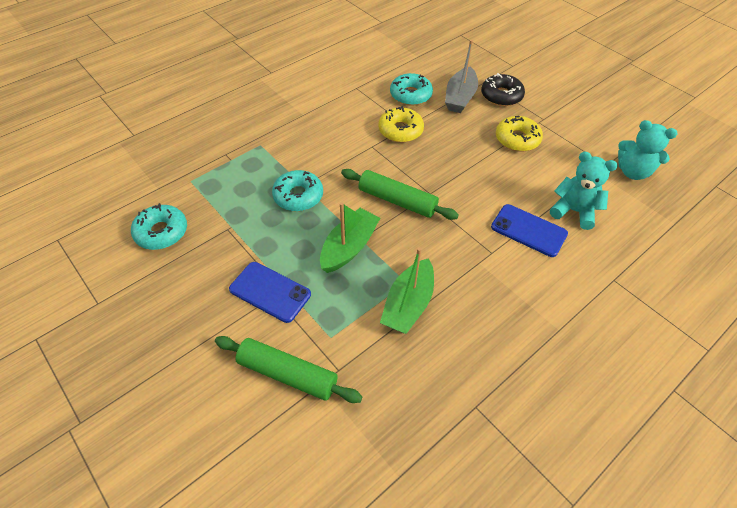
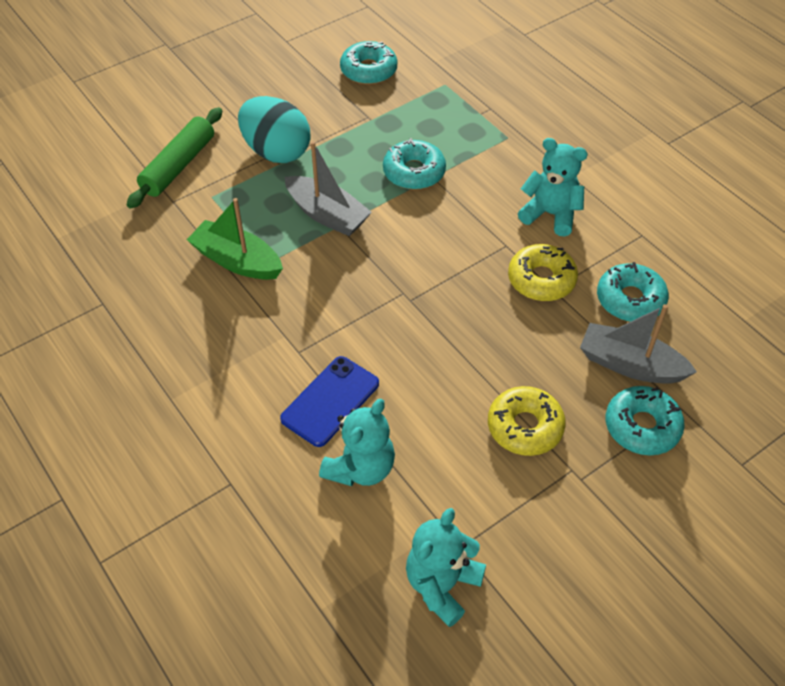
camera: 95 degrees right, 0 degrees up
blue phone [229,262,311,323] -> turquoise egg [238,96,311,163]
green boat [320,202,380,273] -> grey boat [285,141,372,236]
green rolling pin [341,169,459,220] -> none
black donut [481,73,525,106] -> turquoise donut [606,386,685,455]
none -> turquoise teddy bear [518,138,588,237]

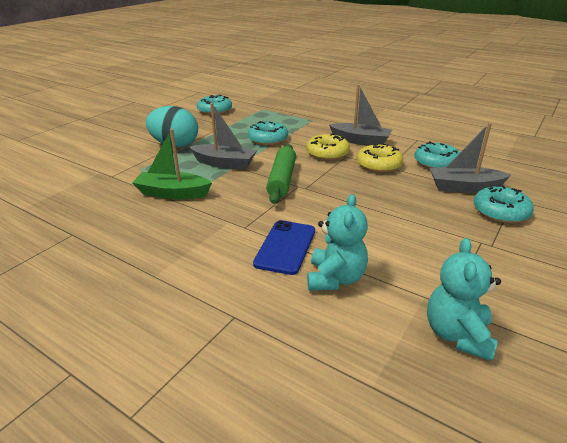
camera: 20 degrees left, 20 degrees down
green rolling pin [127,107,222,209] -> green rolling pin moved to [266,144,296,204]
yellow donut [488,386,566,456] -> yellow donut moved to [306,133,350,160]
turquoise teddy bear [518,138,588,237] -> grey boat [329,84,392,145]

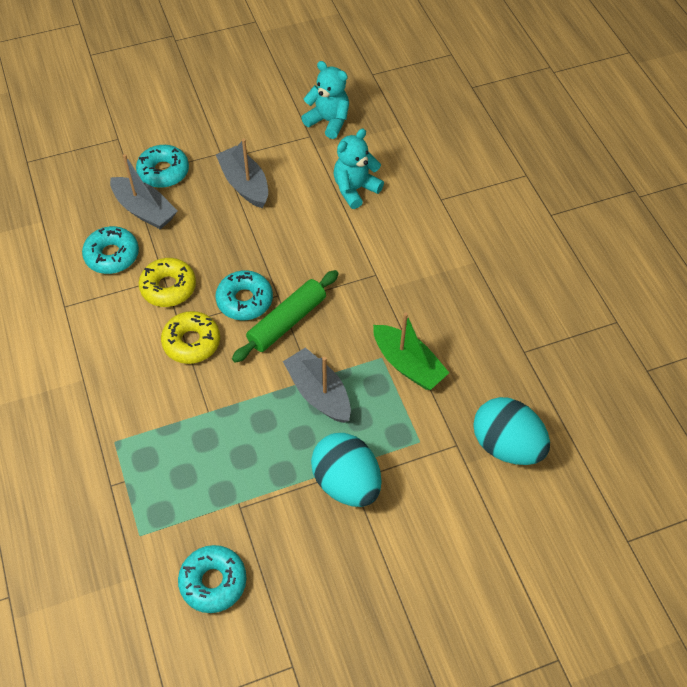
camera: 145 degrees left, 25 degrees up
turquoise donut [248,121,288,145] -> turquoise donut moved to [215,270,273,320]
blue phone [253,220,315,275] -> none
grey boat [329,84,392,145] -> grey boat moved to [216,139,268,208]
turquoise teddy bear [427,238,501,361] -> turquoise teddy bear turned 105 degrees counterclockwise [301,61,349,139]
none -> turquoise egg [473,397,550,465]

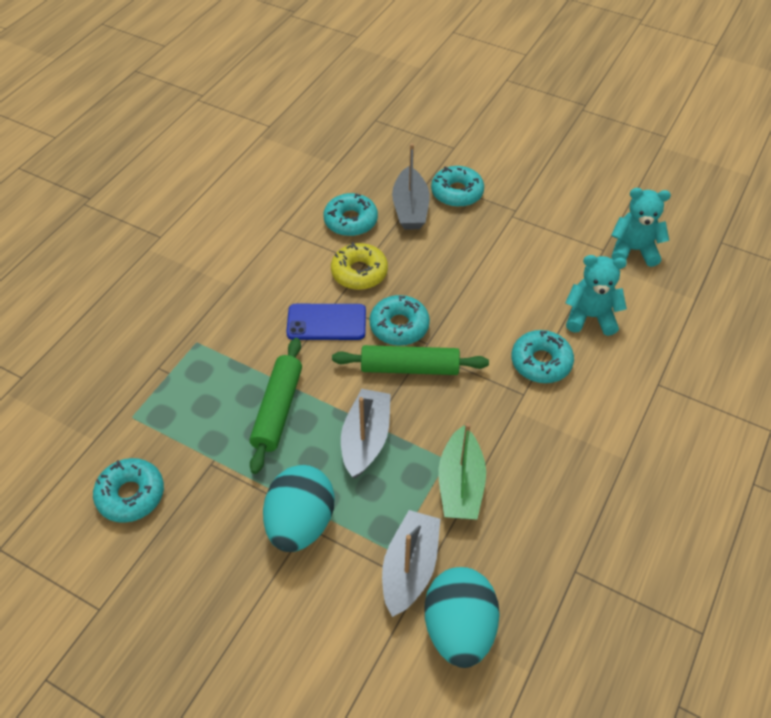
camera: 50 degrees right, 5 degrees down
yellow donut [161,311,220,364] -> blue phone [286,304,366,340]
grey boat [216,139,268,208] -> grey boat moved to [382,510,441,617]
turquoise teddy bear [301,61,349,139] -> turquoise teddy bear turned 75 degrees counterclockwise [611,188,671,267]
none -> green rolling pin [250,338,302,474]
none -> turquoise donut [511,330,574,383]

